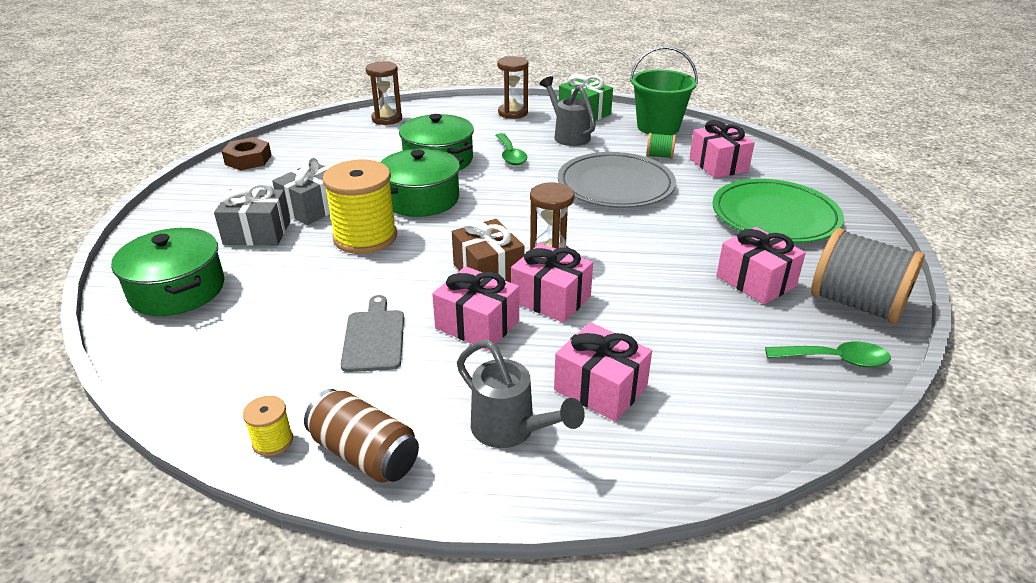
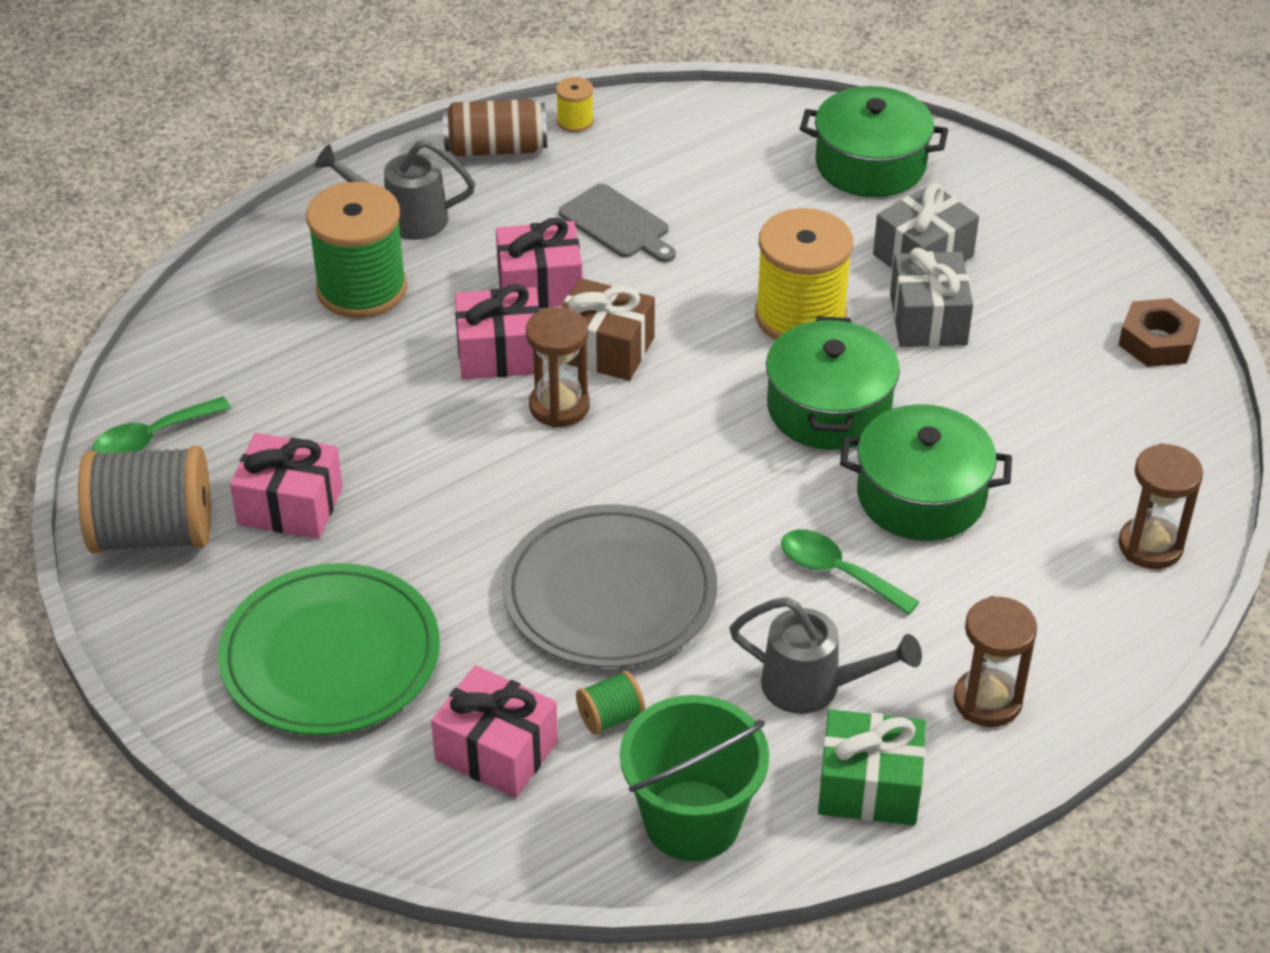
camera: 140 degrees right, 10 degrees up
pink gift [554,322,652,421] -> green spool [306,182,407,318]

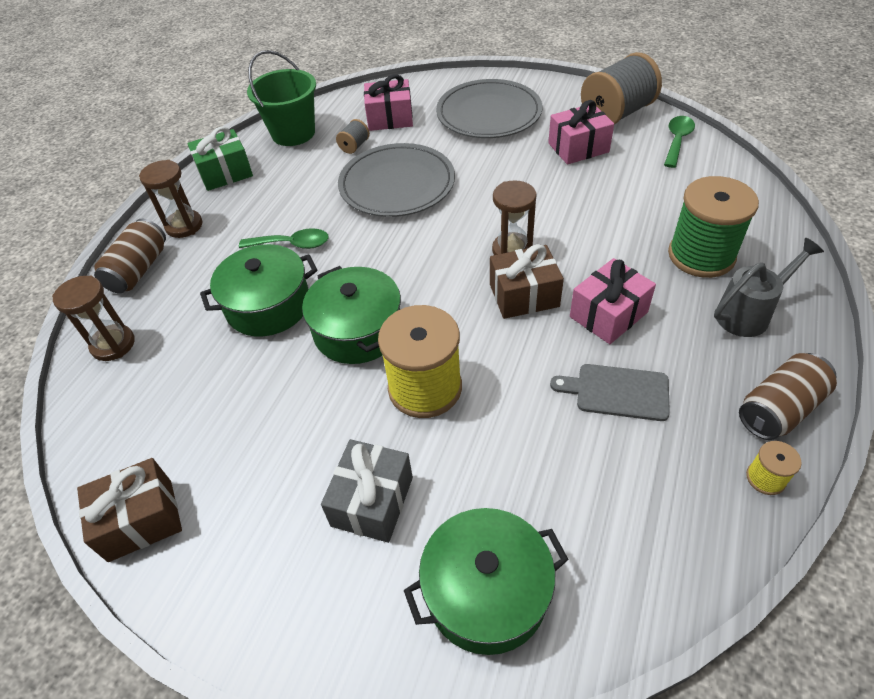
camera: 150 degrees right, 5 degrees up
green plate [218,563,440,735] -> grey plate [436,79,542,138]
pink gift [455,284,540,380] -> none
green spool [576,671,645,735] -> grey spool [336,119,370,154]
grey watering can [729,597,922,714] -> none
grey gift [890,248,973,347] -> none
brown nut [1119,298,1201,367] -> brown gift [77,458,182,562]
none -> brown can [94,219,166,293]

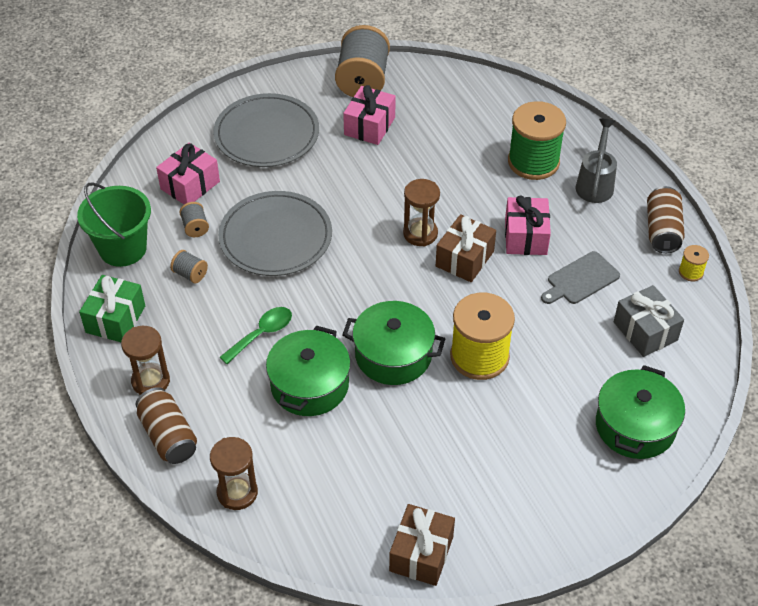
camera: 50 degrees left, 0 degrees up
grey gift [321,439,413,543] -> grey gift moved to [614,285,684,357]
green spoon [664,116,695,168] -> none
none -> grey spool [170,250,208,283]

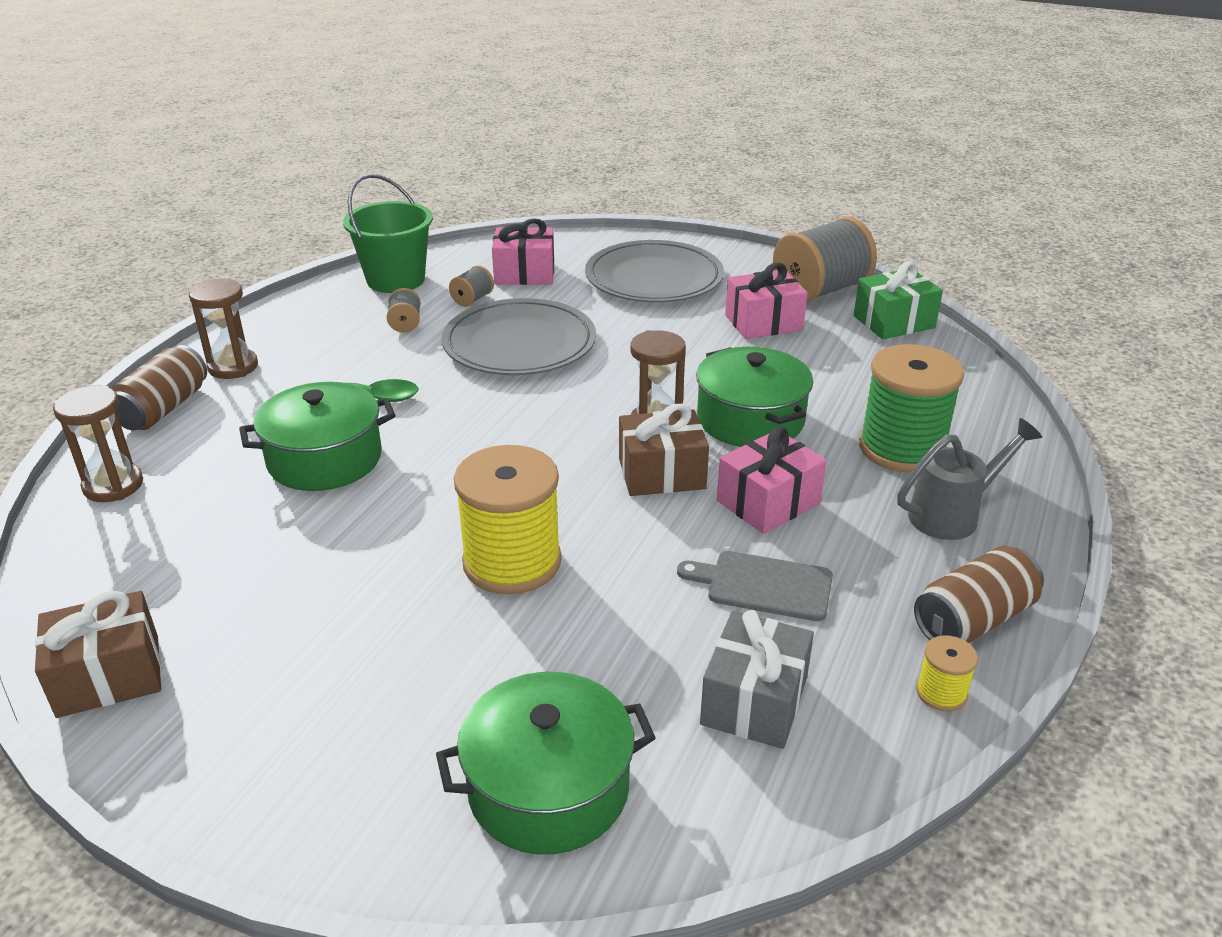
camera: 50 degrees right, 15 degrees down
green gift [79,275,145,342] -> green gift moved to [854,262,943,339]
green pot [342,301,445,385] -> green pot moved to [696,347,813,447]

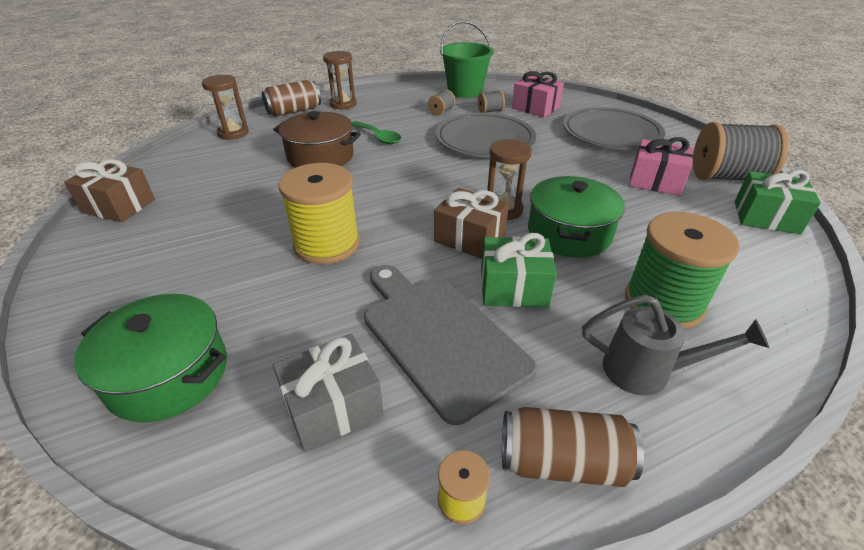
camera: 40 degrees right, 5 degrees up
green pot [239,382,395,491] -> brown pot [273,111,361,168]
grey cutting board [677,551,833,621] -> grey cutting board [364,265,537,425], size x1.73
pink gift [717,426,827,534] -> green gift [481,233,557,307]

